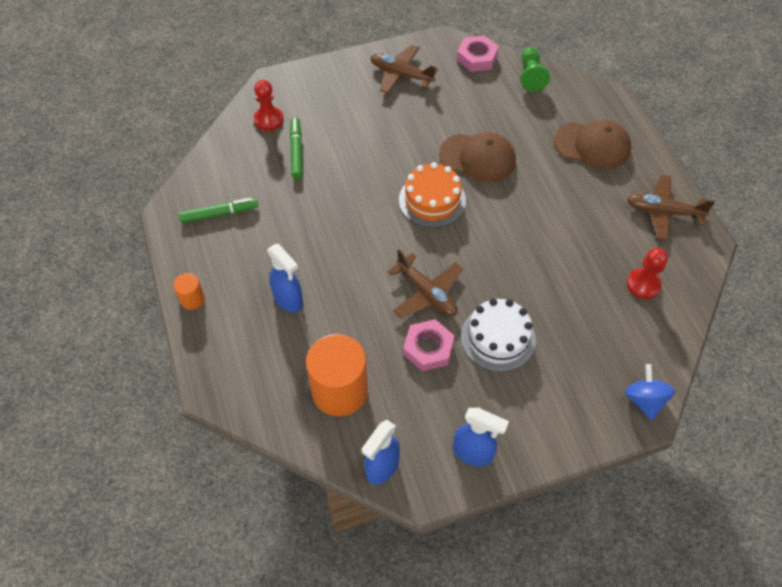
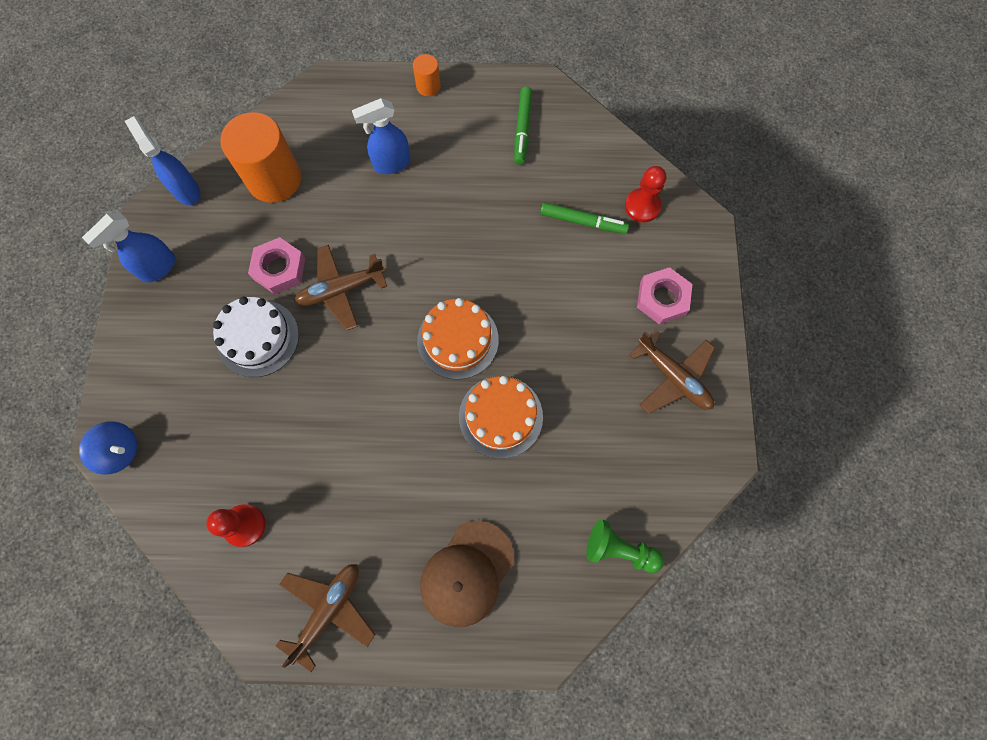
camera: 110 degrees right, 15 degrees up
brown plane [370,45,438,94] -> brown plane turned 90 degrees clockwise [629,329,715,414]
brown cap [439,132,516,182] -> orange cake [459,376,543,459]
pink nut [457,35,499,72] -> pink nut moved to [637,267,692,325]

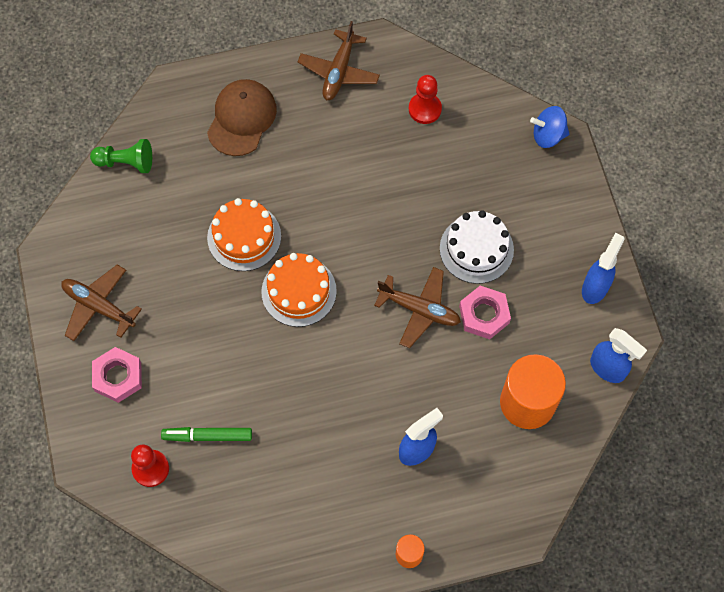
camera: 165 degrees right, 5 degrees down
brown plane [294,245,387,331] -> brown plane turned 60 degrees clockwise [374,267,461,348]
green marker [514,87,533,165] -> none

